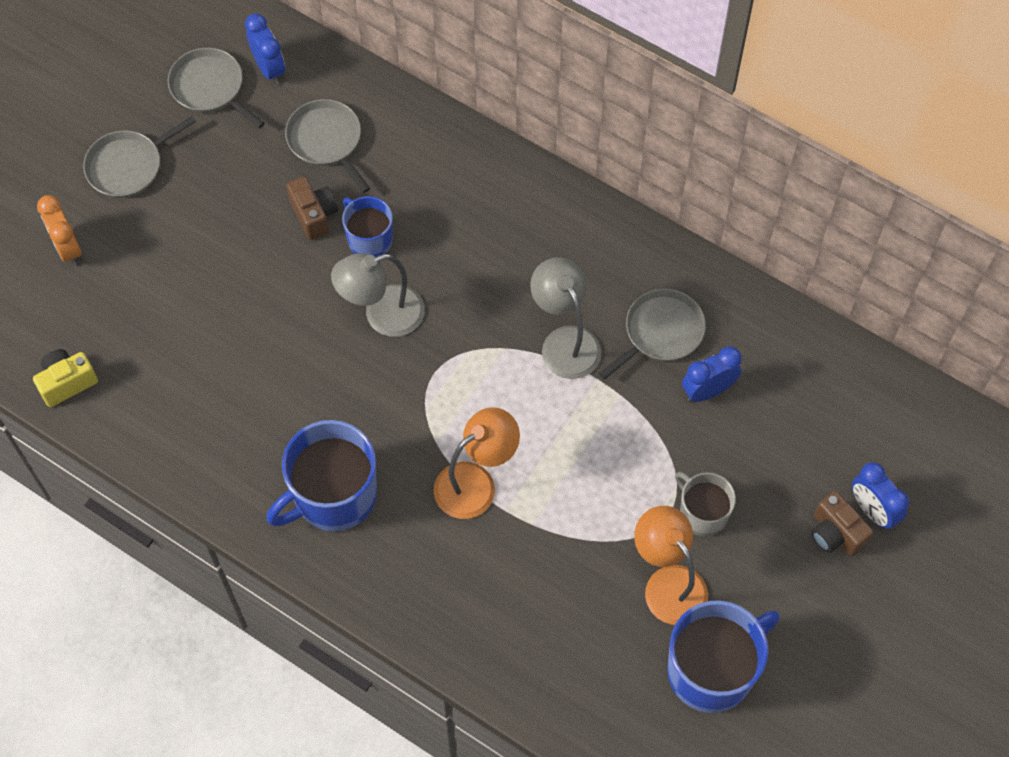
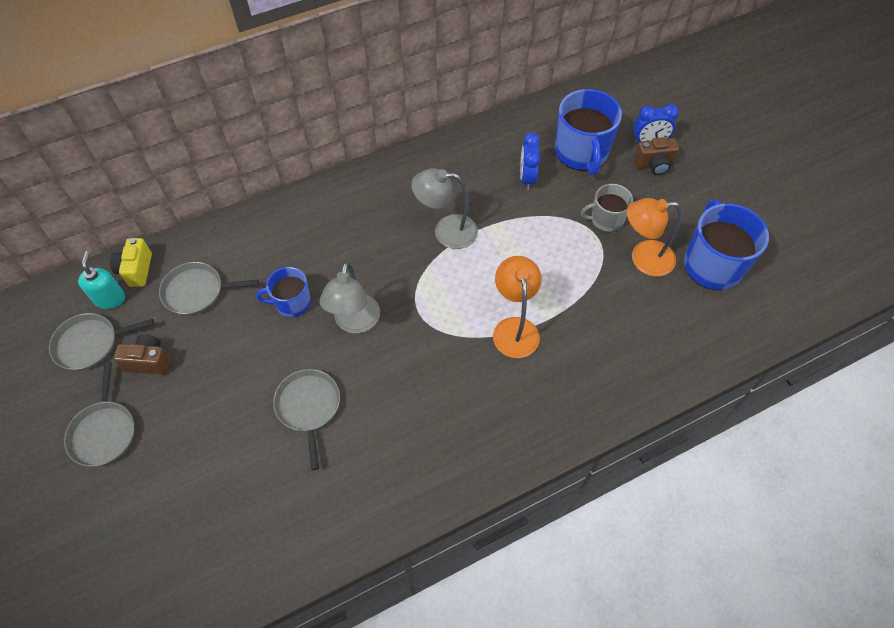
camera: 60 degrees left, 5 degrees down
yellow camera [33,349,98,407] -> yellow camera moved to [110,238,152,287]
orange clock [37,195,81,266] -> none
blue clock [245,14,285,84] -> turquoise soap dispenser [78,251,125,309]
blue mug [266,420,377,531] -> blue mug moved to [555,89,622,175]
brown camera [286,176,338,240] -> brown camera moved to [113,334,171,375]
grey pan [598,289,706,380] -> grey pan moved to [273,369,340,470]

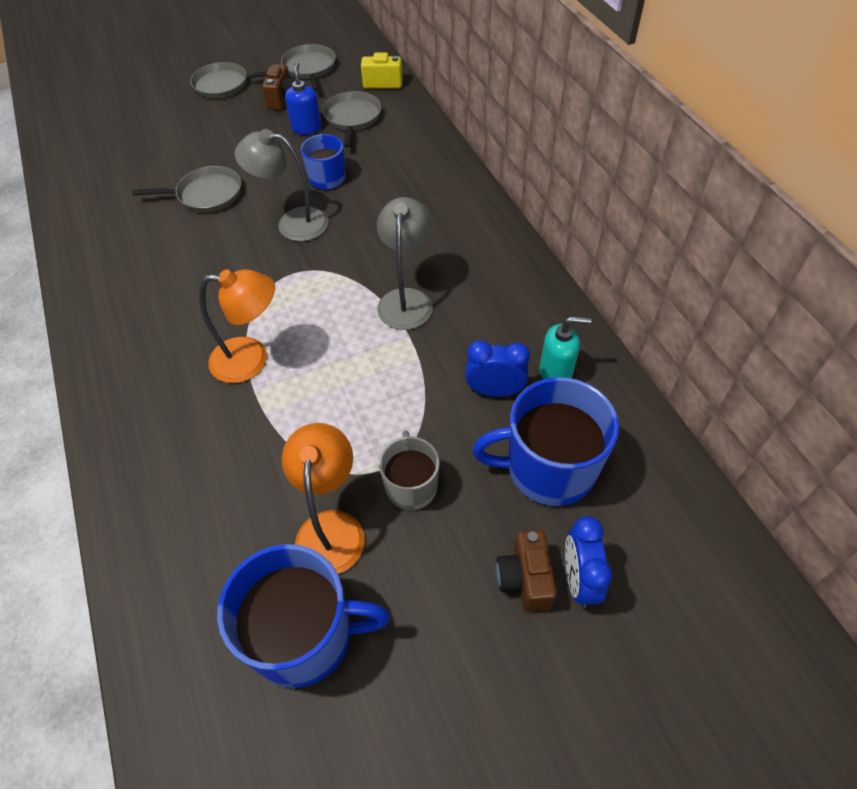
camera: 95 degrees right, 5 degrees down
turquoise soap dispenser [78,251,125,309] -> turquoise soap dispenser moved to [540,316,592,379]
none -> blue soap dispenser [285,62,321,135]

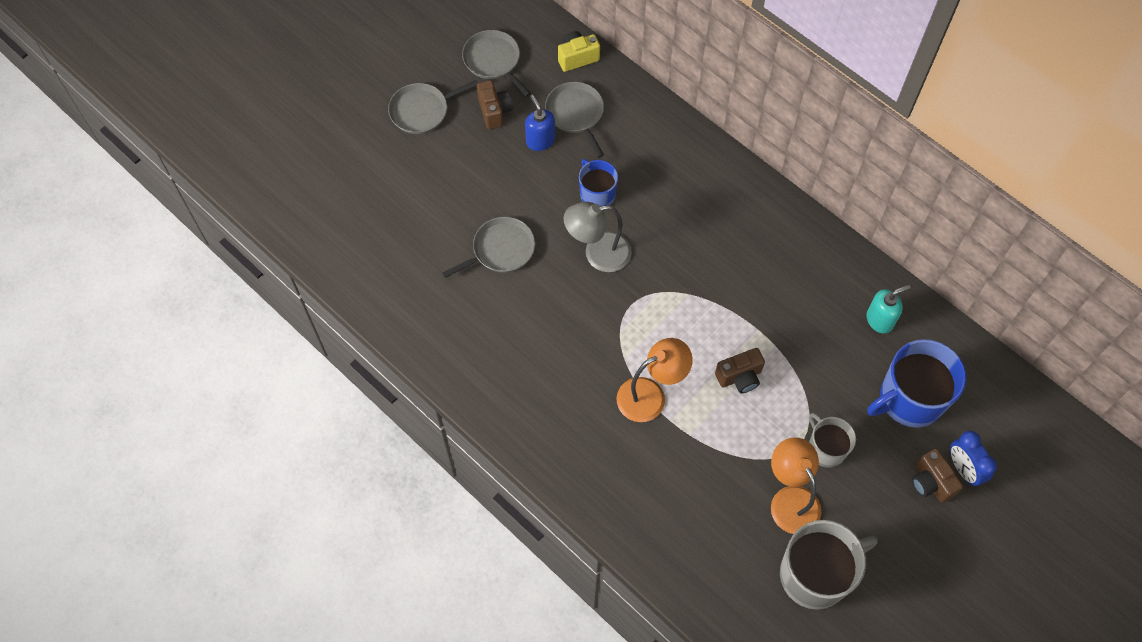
camera: 25 degrees left, 10 degrees up
blue mug [217,544,390,688] -> grey mug [780,520,878,610]
grey lamp [377,197,433,330] -> none
blue clock [465,340,530,397] -> none
none -> brown camera [715,348,765,393]

